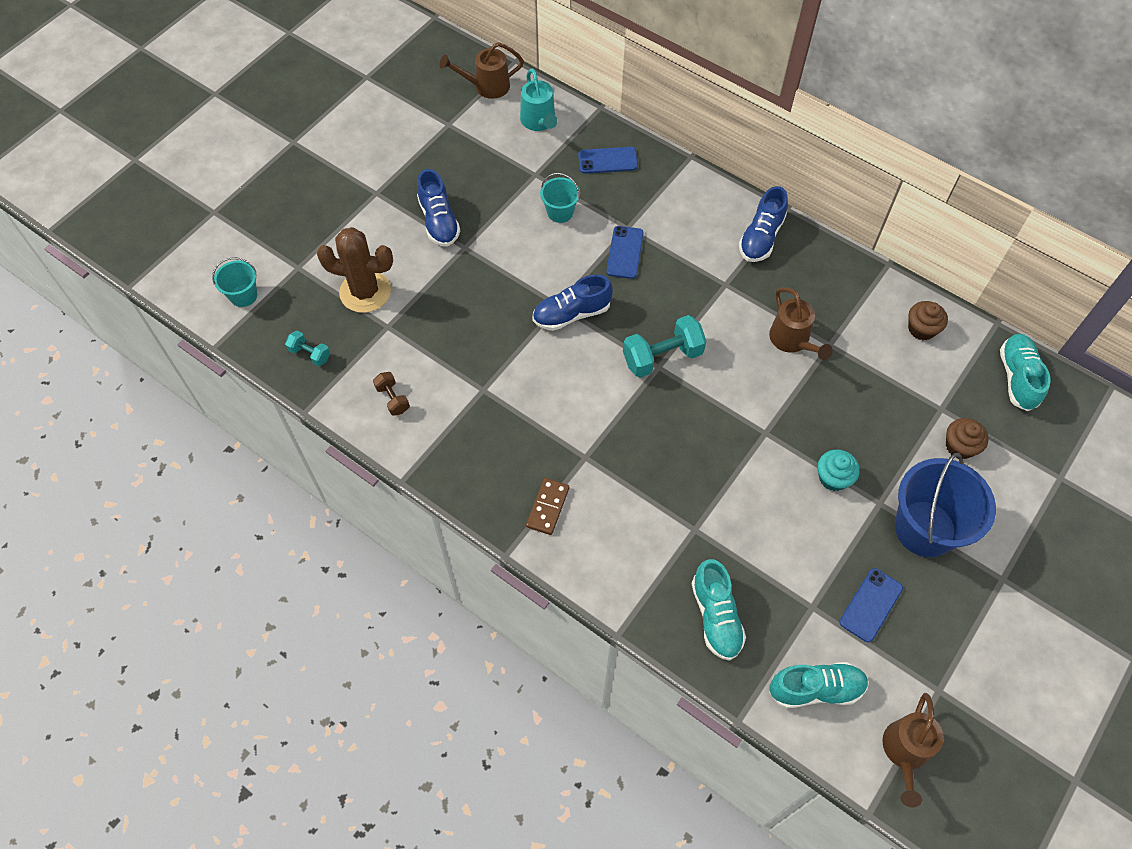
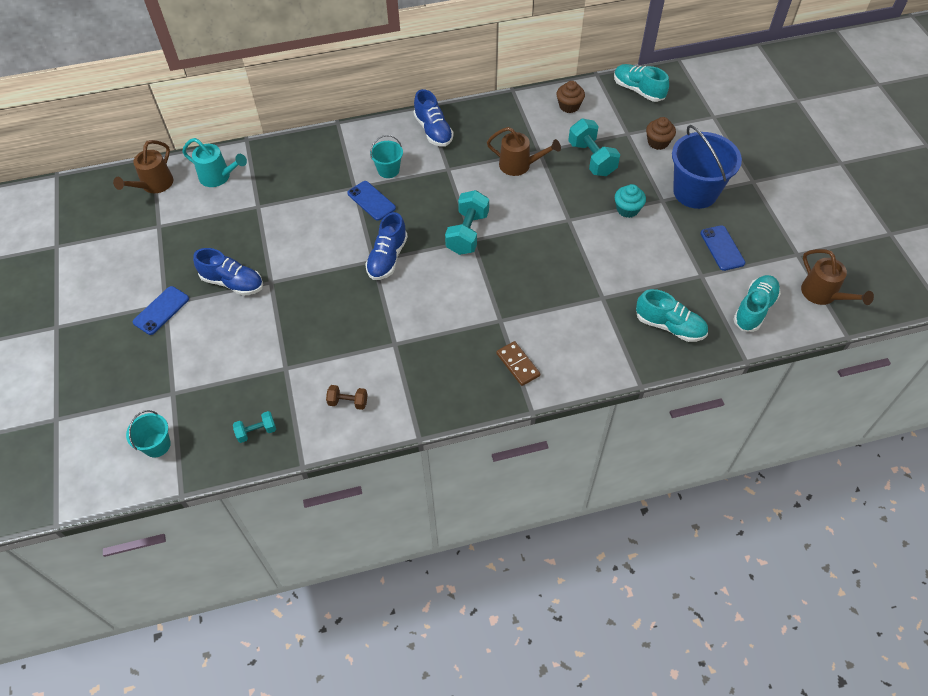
camera: 50 degrees left, 5 degrees down
brown cactus [317,227,393,313] -> none
turquoise bucket [540,173,580,223] -> turquoise bucket moved to [370,135,403,178]
blue phone [578,147,638,174] -> blue phone moved to [133,286,189,335]
none -> turquoise dumbbell [568,119,620,176]

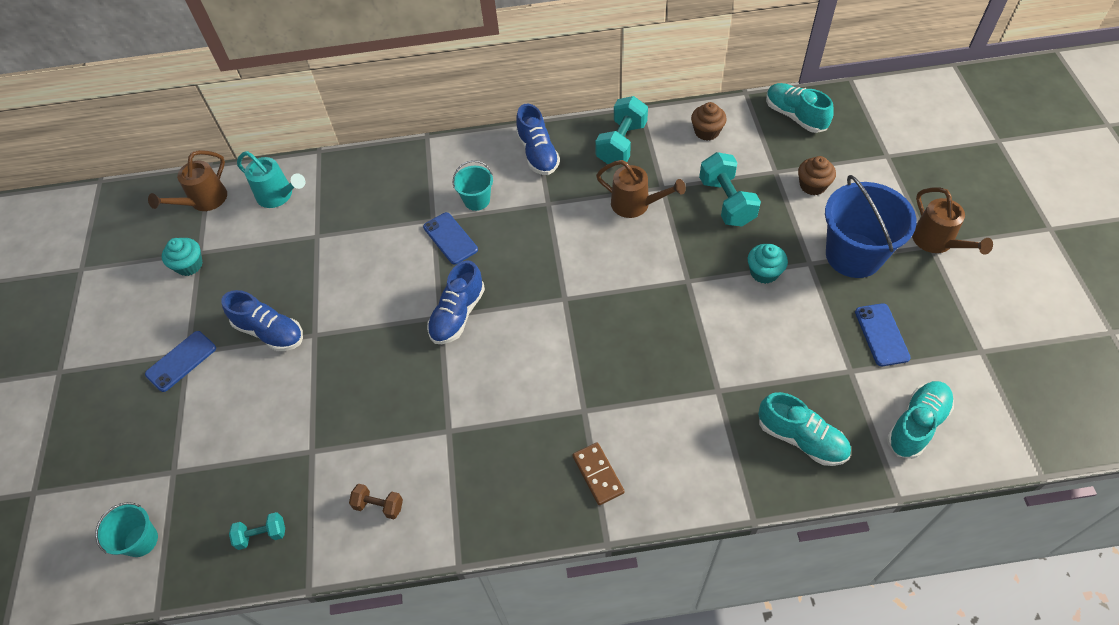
camera: 10 degrees right, 0 degrees up
turquoise dumbbell [445,190,489,255] -> turquoise dumbbell moved to [595,96,648,164]
brown watering can [801,249,874,305] -> brown watering can moved to [912,188,993,255]
none -> turquoise cupcake [162,238,203,276]

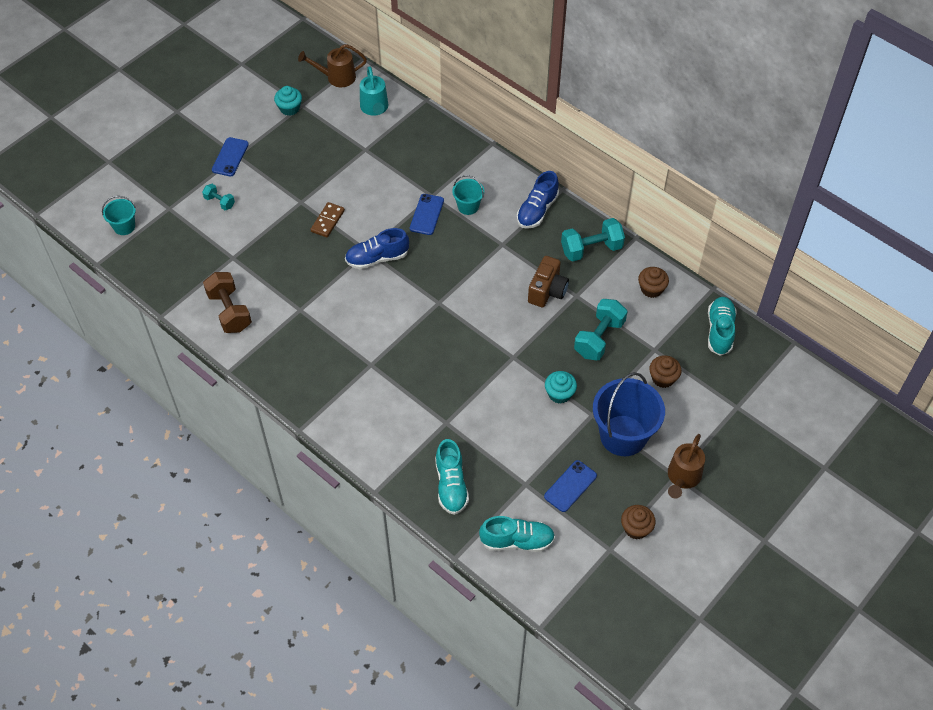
camera: 45 degrees right, 0 degrees up
blue phone [145,331,216,392] -> blue phone turned 75 degrees counterclockwise [212,137,249,176]
blue shoe [221,290,303,351] -> none
turquoise dumbbell [229,512,285,550] -> turquoise dumbbell moved to [202,184,235,210]
brown dumbbell [349,484,403,519] -> brown dumbbell [203,272,252,333], size x1.84
brown domino [573,442,624,505] -> brown domino moved to [310,202,345,237]
brown watering can [596,160,686,218] -> brown camera [528,256,569,307]
none -> brown cupcake [621,505,656,539]

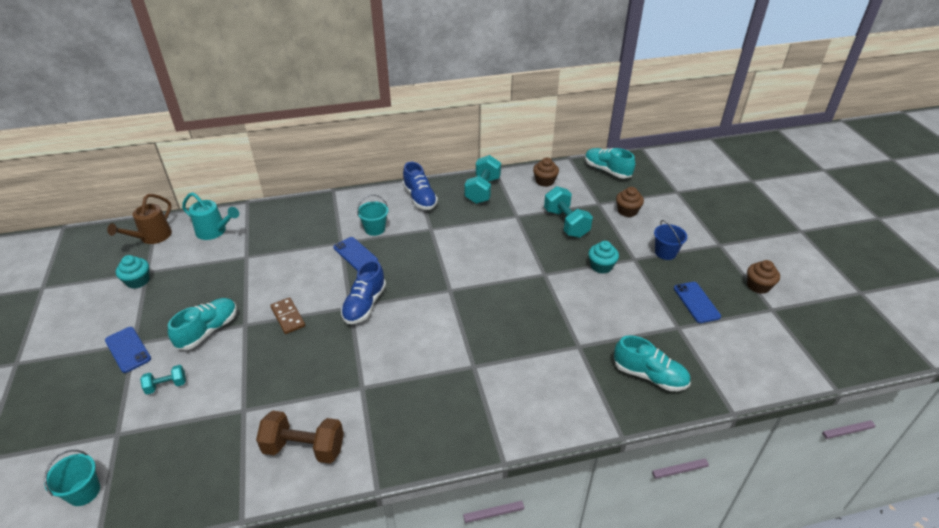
camera: 55 degrees left, 15 degrees down
turquoise shoe [479,516,555,552] -> turquoise shoe moved to [168,298,237,350]
brown camera [528,256,569,307] -> none
blue bucket [593,372,665,456] -> blue bucket [654,220,687,260], size x0.51
brown watering can [668,434,705,499] -> none

